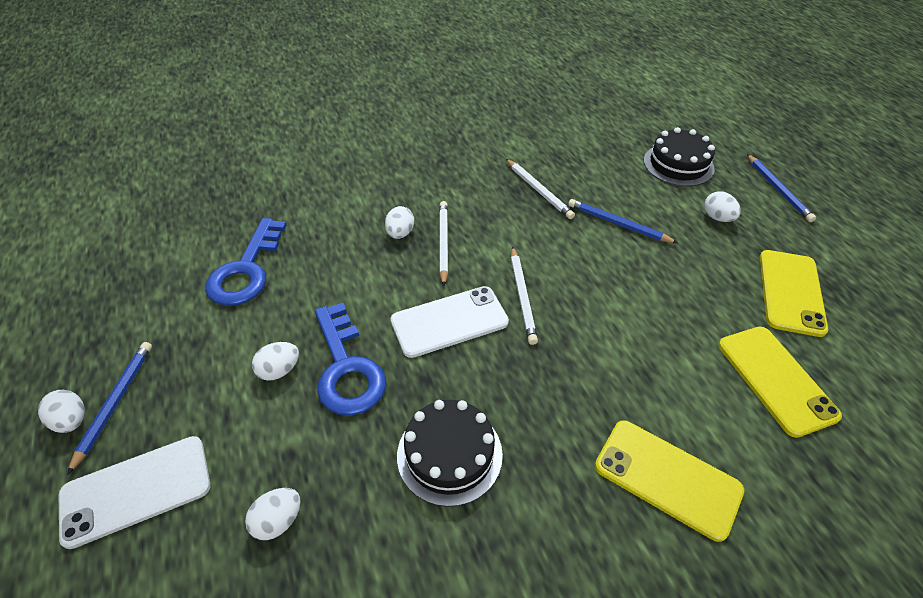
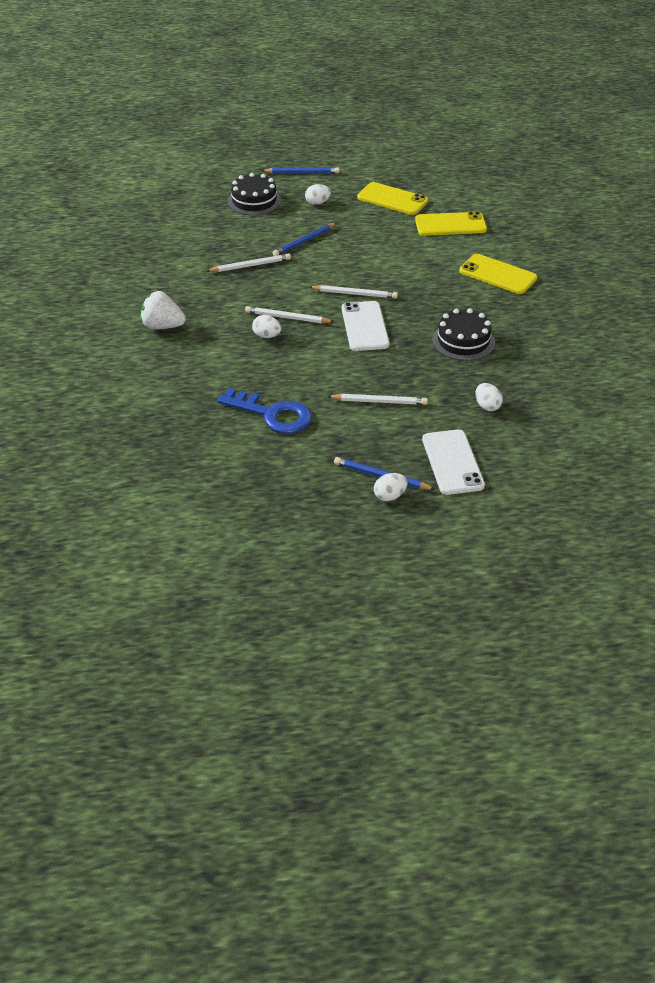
camera: 75 degrees left, 5 degrees down
white egg [252,342,299,381] -> white pencil [327,394,428,405]
blue key [315,303,386,416] -> none
yellow phone [595,420,744,542] -> yellow phone turned 75 degrees clockwise [459,254,537,294]
none -> white strawberry [141,291,186,329]

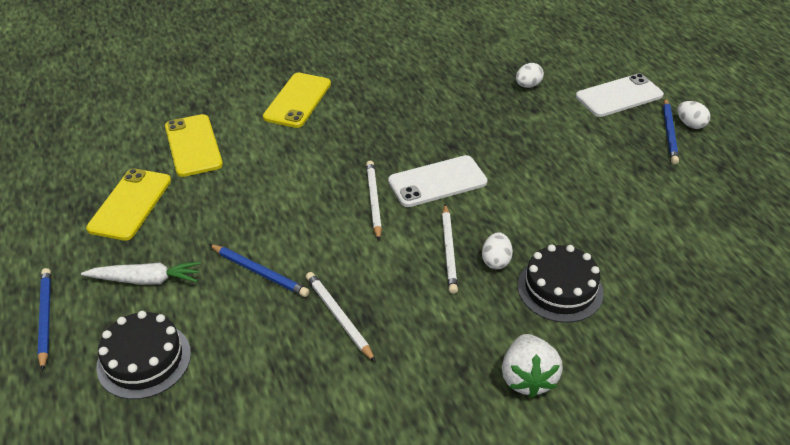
camera: 105 degrees left, 0 degrees up
blue key [218,388,312,434] -> none
white egg [305,184,331,205] -> white carrot [81,262,201,285]
white pencil [327,394,428,405] -> none
black cake [432,308,495,361] -> black cake moved to [517,244,604,323]

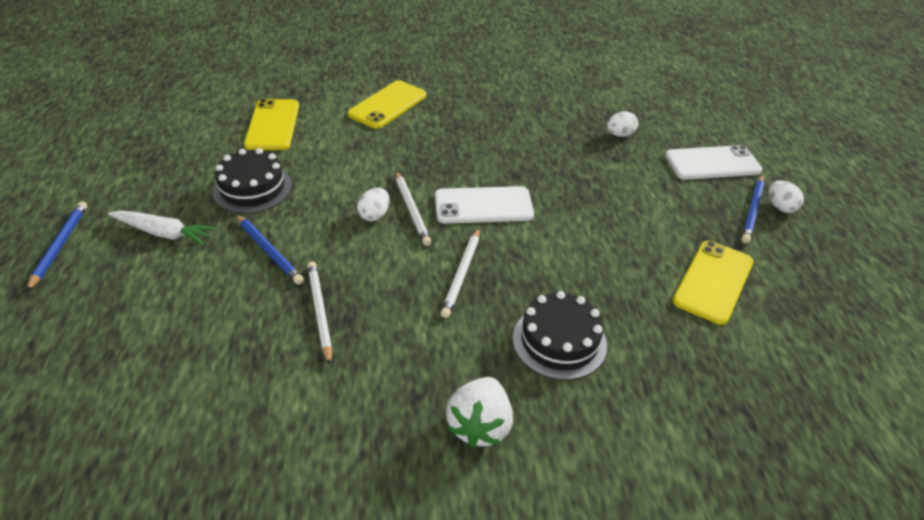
camera: 15 degrees right, 0 degrees up
yellow phone [86,168,171,241] -> yellow phone moved to [673,241,754,325]
black cake [96,311,191,399] -> black cake moved to [213,148,292,213]
white pencil [366,161,382,241] -> white pencil turned 150 degrees clockwise [396,171,432,246]
white egg [482,232,513,269] -> white egg moved to [357,188,389,221]

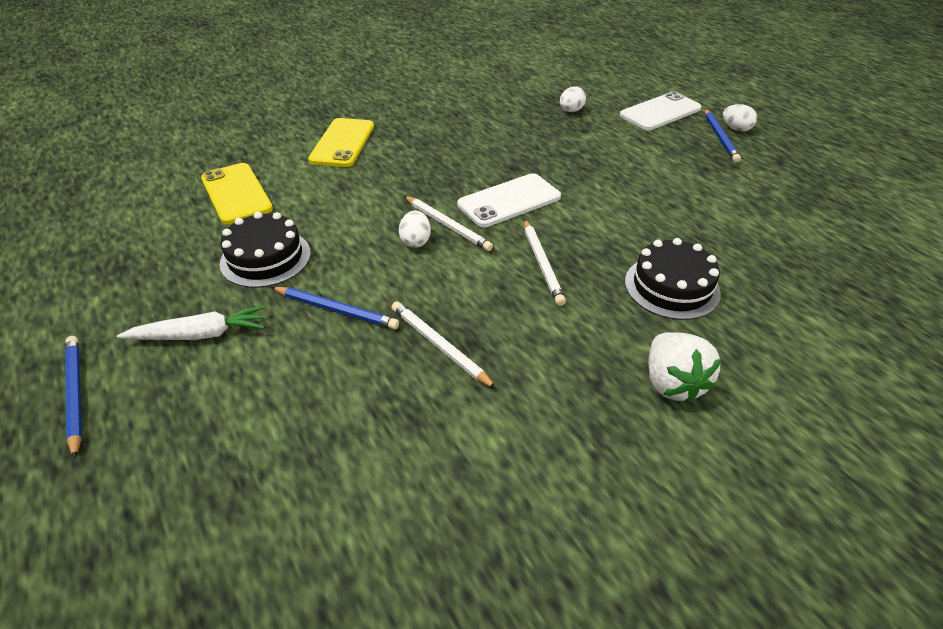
camera: 25 degrees left, 0 degrees up
yellow phone [673,241,754,325] -> none

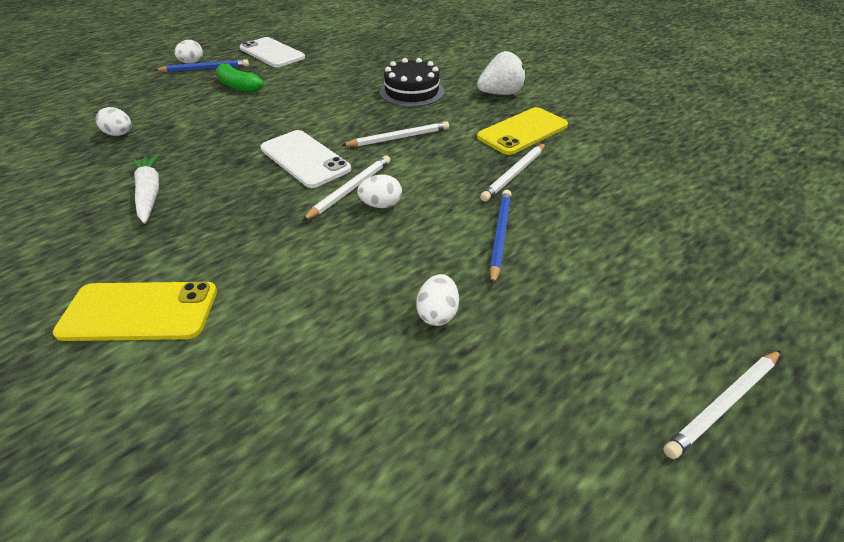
camera: 100 degrees left, 0 degrees up
blue pencil [65,336,82,459] -> white pencil [663,350,781,459]
white carrot [117,305,265,340] -> white carrot moved to [132,153,160,224]
yellow phone [201,163,273,224] -> yellow phone moved to [477,107,568,155]
black cake [219,212,311,288] -> white egg [416,274,459,326]
white phone [620,91,701,130] -> white phone moved to [240,37,305,67]
none -> green banana [216,63,264,93]

